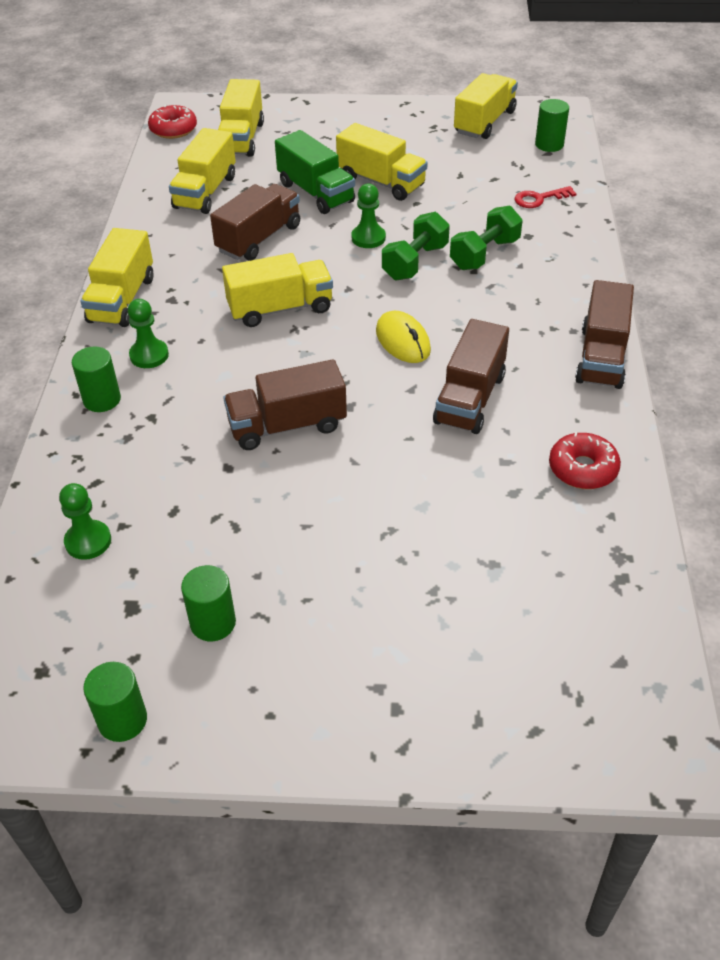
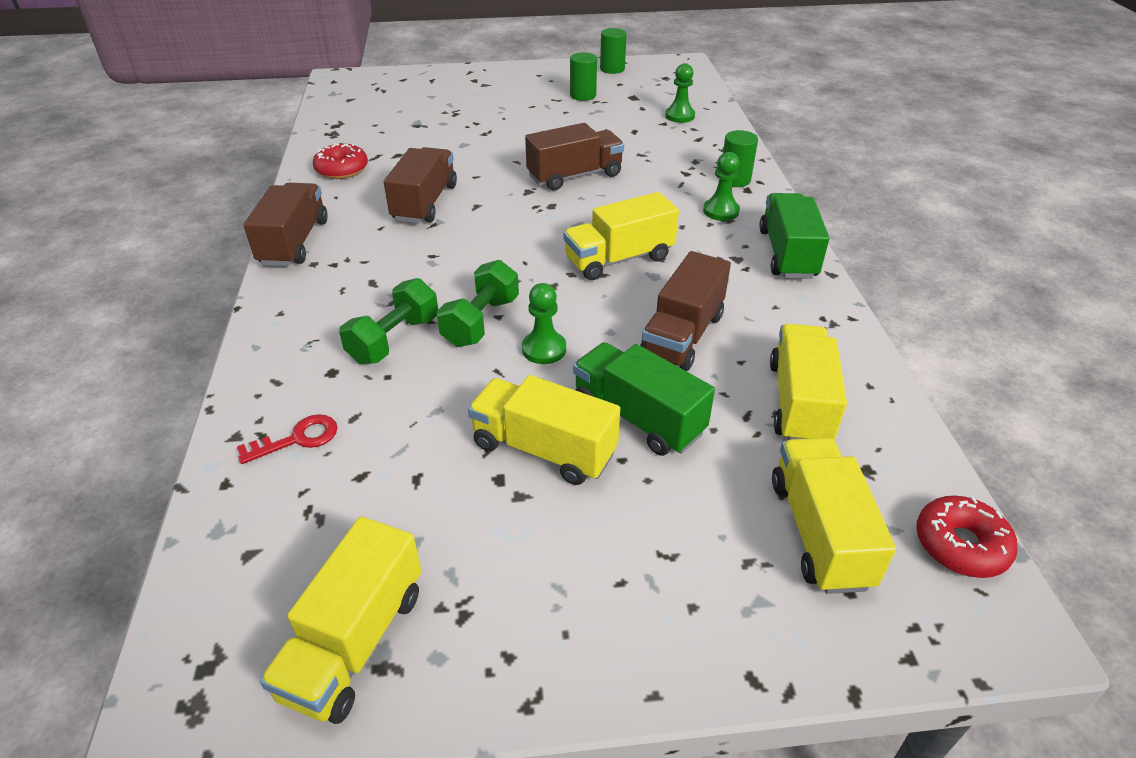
camera: 170 degrees right, 5 degrees down
yellow truck [81,228,154,327] -> green truck [759,193,829,279]
yellow mouse [376,311,431,363] -> none
green cylinder [535,99,569,152] -> none

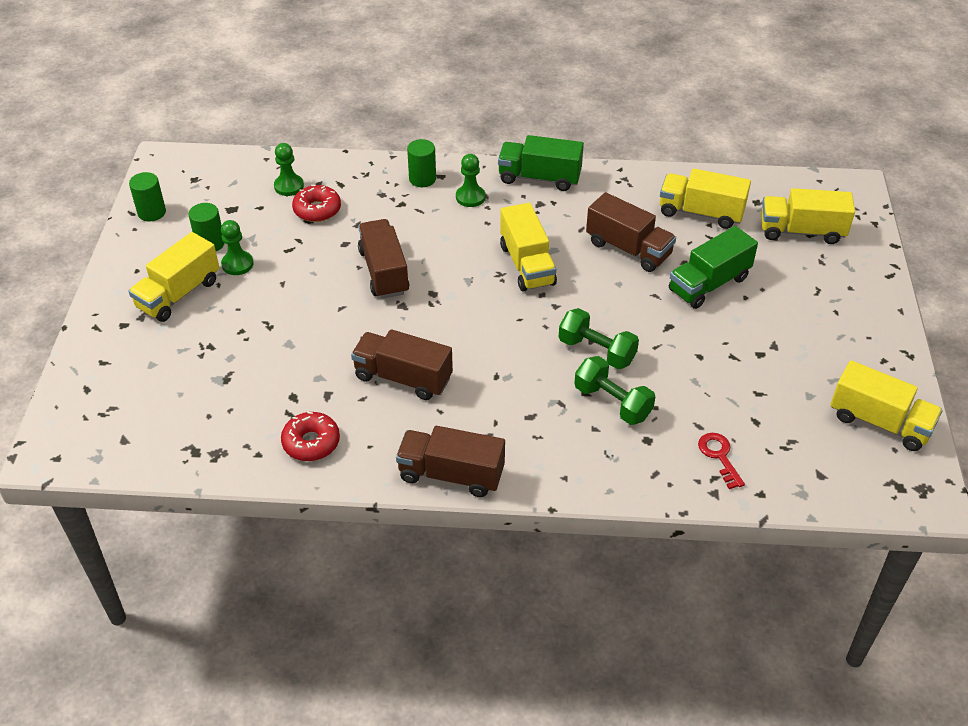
camera: 80 degrees left, 5 degrees up
yellow truck [468,375,620,485] -> yellow truck moved to [129,232,219,322]
green pawn [522,283,566,364] -> green pawn moved to [221,220,254,275]
red donut [916,496,1018,578] -> red donut moved to [292,185,341,222]

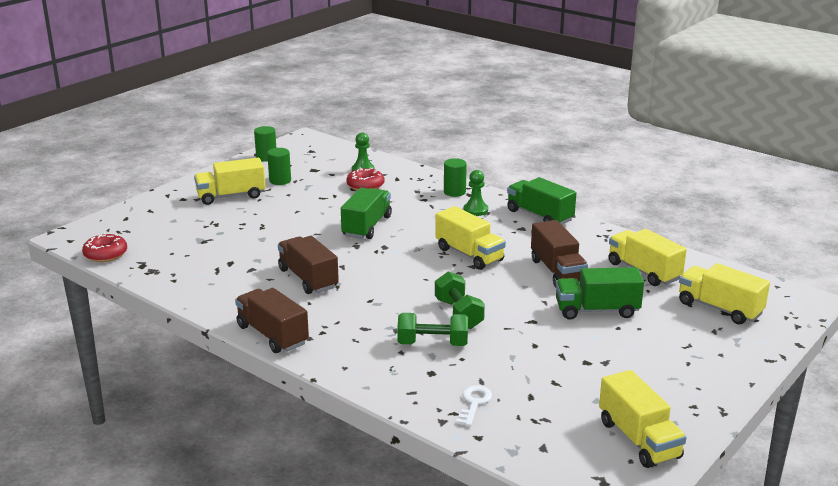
camera: 35 degrees right, 20 degrees down
green pawn [221,220,254,275] -> none
red donut [281,412,340,461] -> red donut moved to [82,233,127,262]
brown truck [358,219,409,299] -> green truck [341,188,392,239]
yellow truck [500,203,557,292] -> yellow truck turned 60 degrees counterclockwise [435,206,506,270]
green dumbbell [574,356,655,425] -> green dumbbell turned 75 degrees counterclockwise [397,313,468,346]
red key [698,433,745,489] -> white key [456,386,492,426]

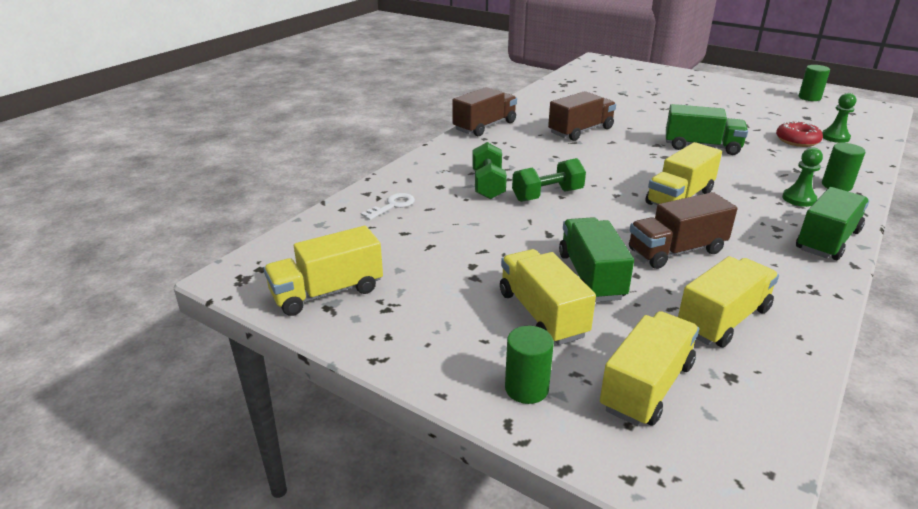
camera: 85 degrees right, 5 degrees up
red donut [82,233,127,262] -> none
yellow truck [194,158,266,205] -> yellow truck moved to [500,249,596,345]
green cylinder [267,148,291,185] -> green cylinder moved to [505,326,554,404]
white key [456,386,492,426] -> white key turned 60 degrees counterclockwise [361,193,415,220]

